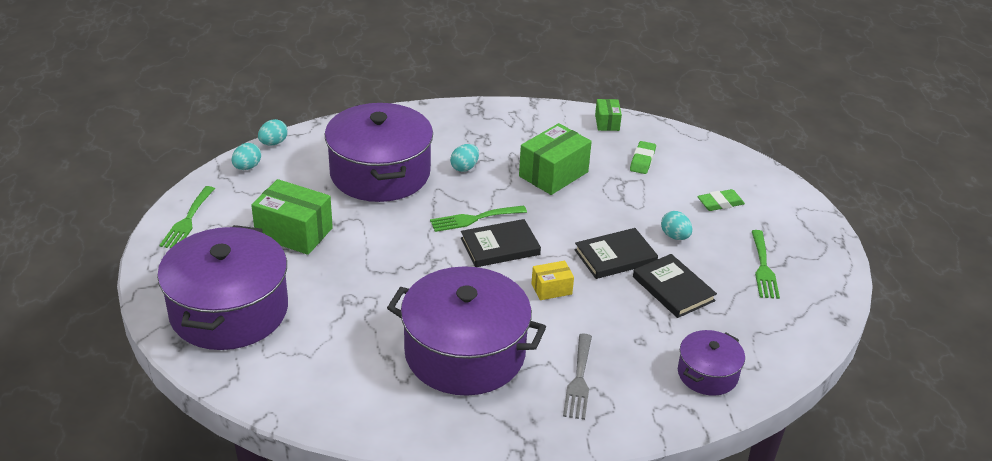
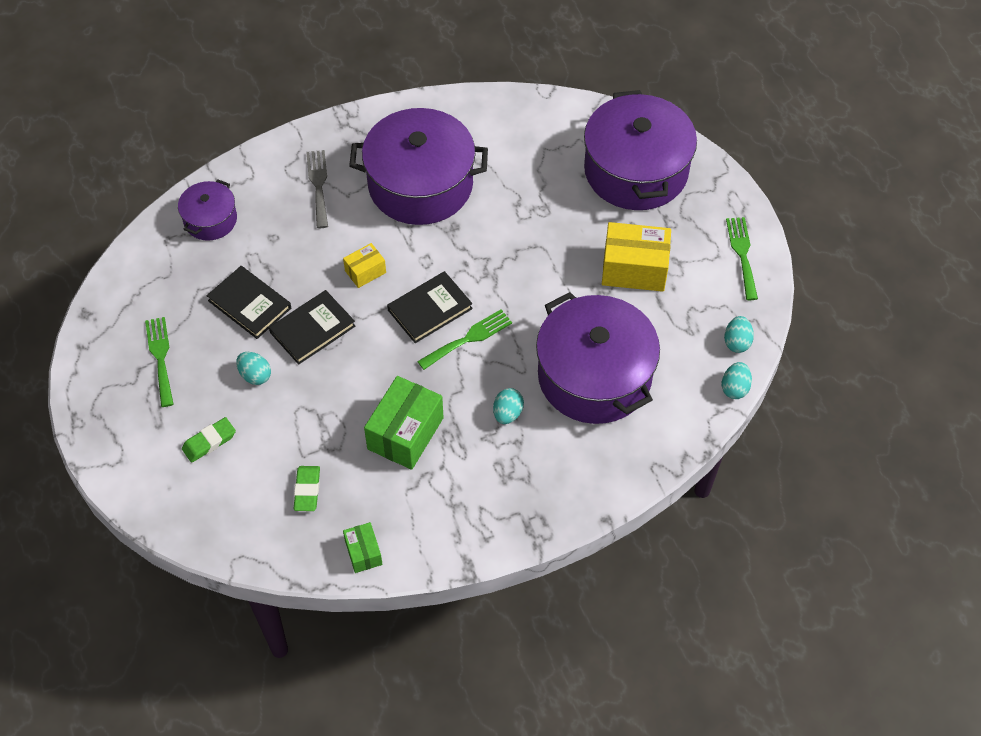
camera: 165 degrees right, 20 degrees up
green box [251,179,333,255] -> yellow box [602,222,671,292]

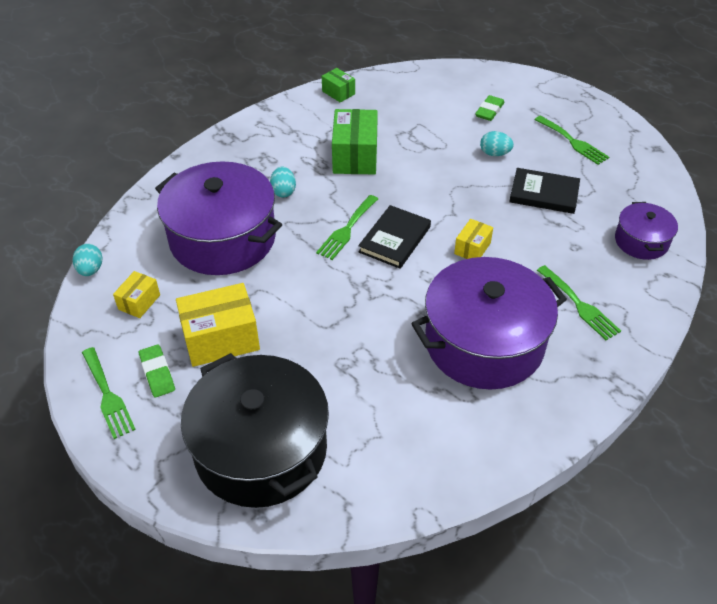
camera: 155 degrees right, 10 degrees down
black book [269,290,355,365] -> none
green eraser [294,466,320,511] -> green eraser moved to [139,344,175,397]
grey fork [306,150,328,228] -> green fork [537,265,621,340]
purple pot [584,90,697,210] -> black pot [181,353,329,508]
turquoise egg [724,316,754,353] -> none
none -> yellow box [113,271,160,318]

